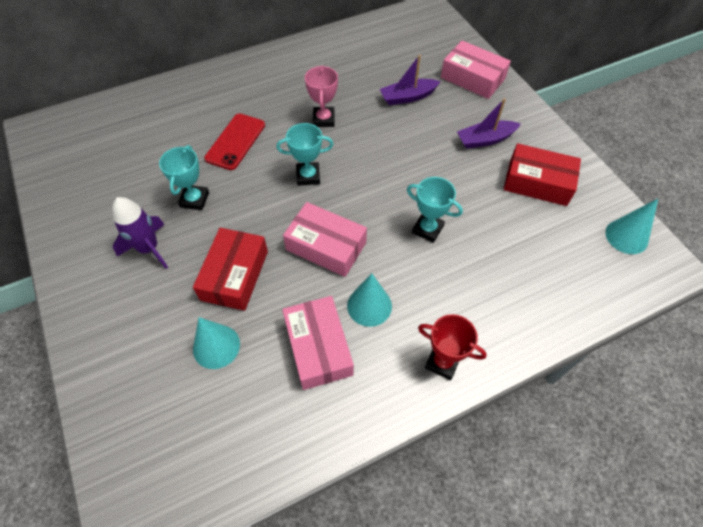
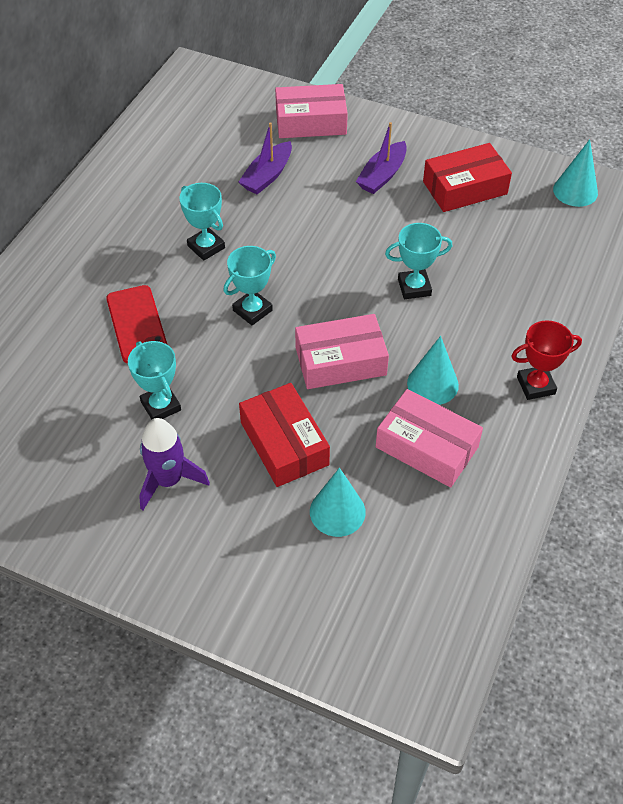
camera: 40 degrees left, 5 degrees down
pink trophy [305,66,338,127] -> turquoise trophy [179,183,225,261]

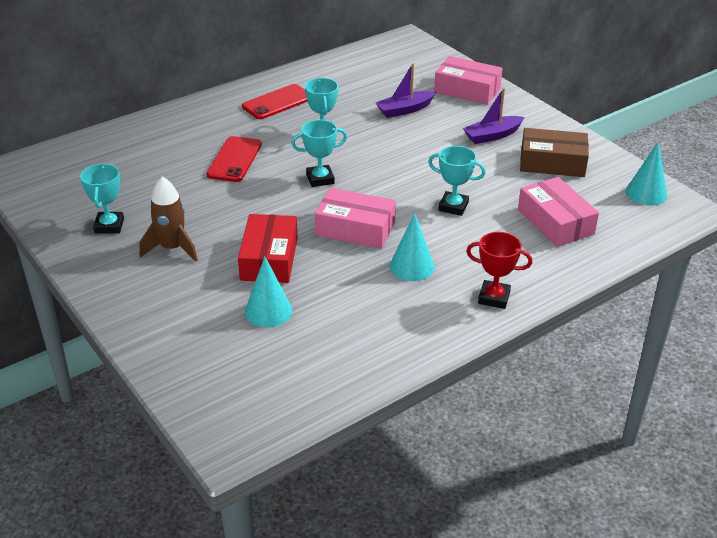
camera: 30 degrees right, 15 degrees down
turquoise trophy [128,341,181,419] -> turquoise trophy moved to [80,164,124,234]
purple rocket [139,418,210,510] -> brown rocket [140,176,198,262]
pink box [376,389,483,488] -> pink box moved to [518,177,599,247]
red box [423,143,512,212] -> brown box [520,128,589,177]
none -> red phone [242,84,308,119]

